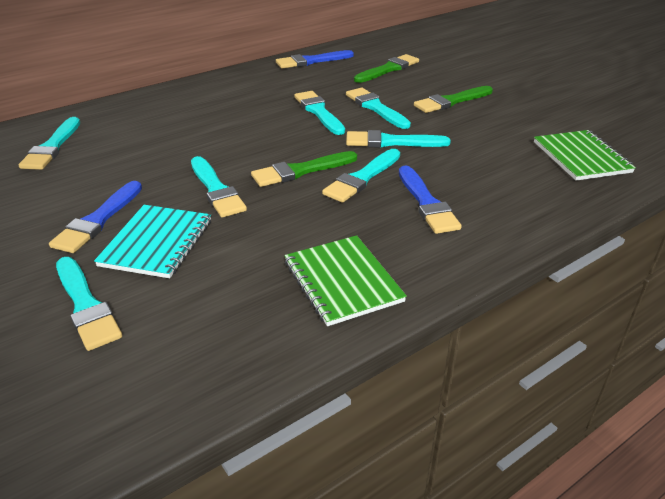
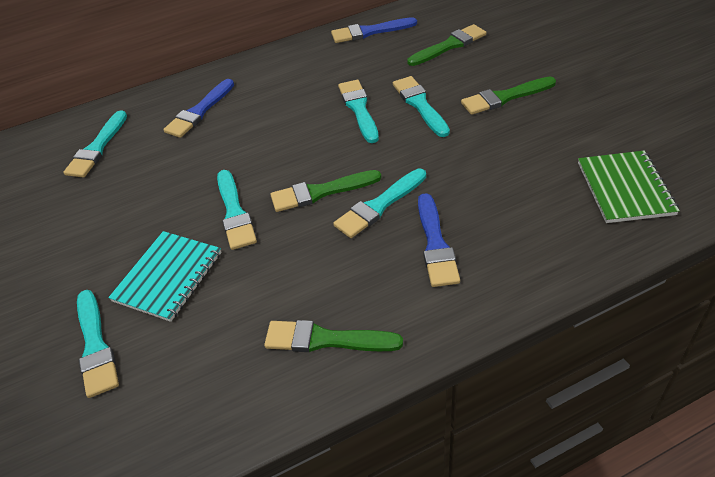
camera: 15 degrees right, 10 degrees up
blue brush [49,181,142,253] -> blue brush moved to [163,79,234,138]
green notebook [284,235,407,326] -> green brush [264,320,403,352]
turquoise brush [346,130,451,148] -> none

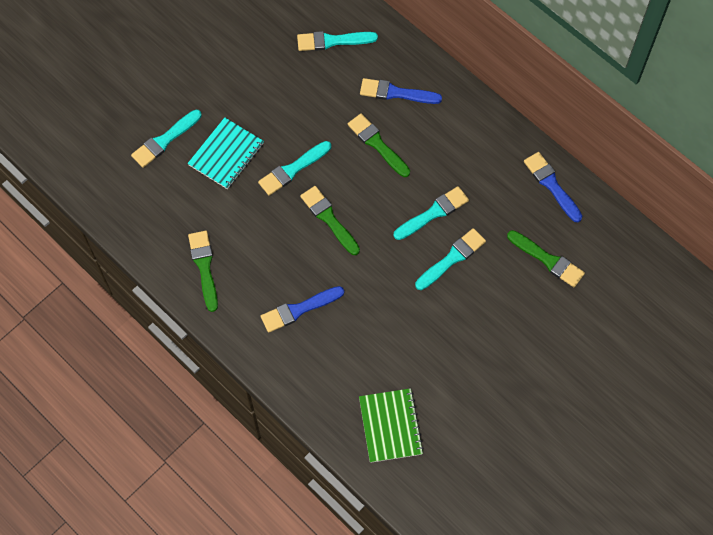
camera: 65 degrees right, 20 degrees up
turquoise notebook [108,231,222,322] -> turquoise notebook turned 60 degrees counterclockwise [187,117,264,189]
turquoise brush [333,169,426,238] -> none
green brush [461,77,556,115] -> green brush moved to [348,113,410,177]
green notebook [578,151,680,223] -> green notebook turned 75 degrees counterclockwise [359,388,424,463]

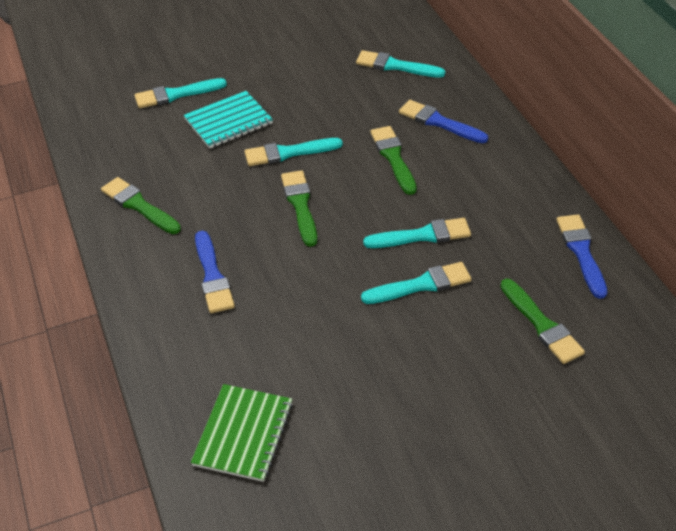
camera: 25 degrees right, 20 degrees down
green brush [188,231,218,312] -> green brush turned 60 degrees counterclockwise [101,177,181,234]
blue brush [261,286,344,333] -> blue brush turned 105 degrees counterclockwise [195,230,235,313]

